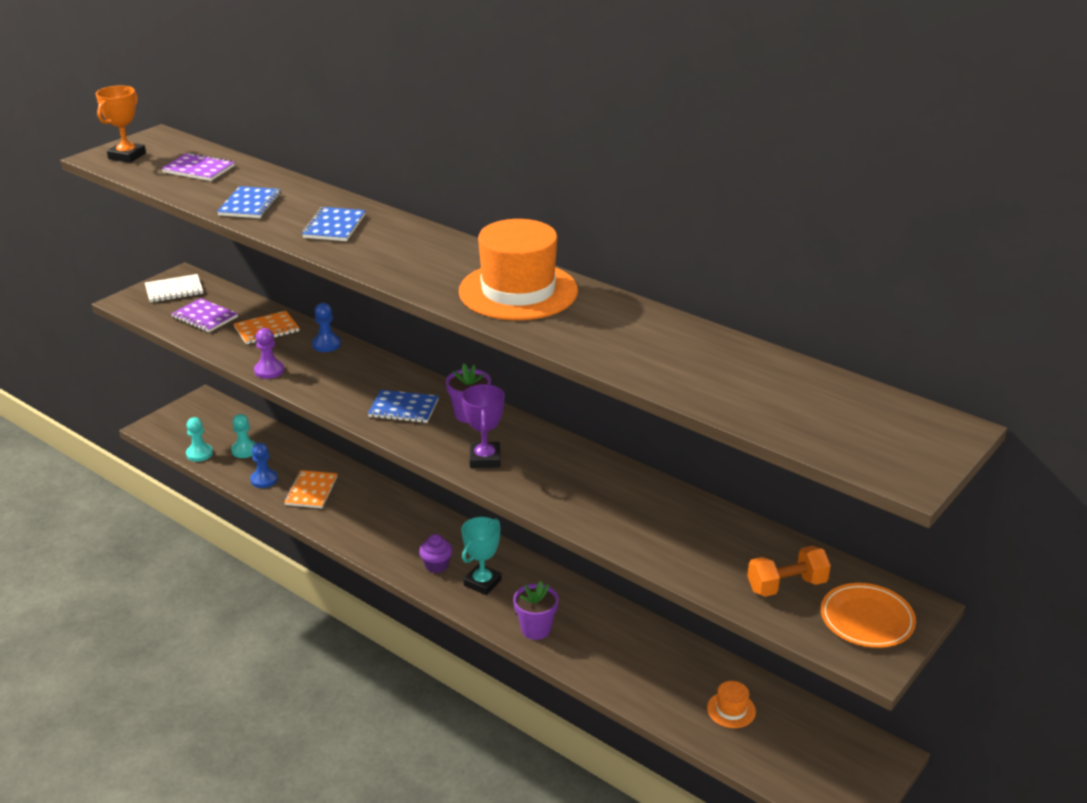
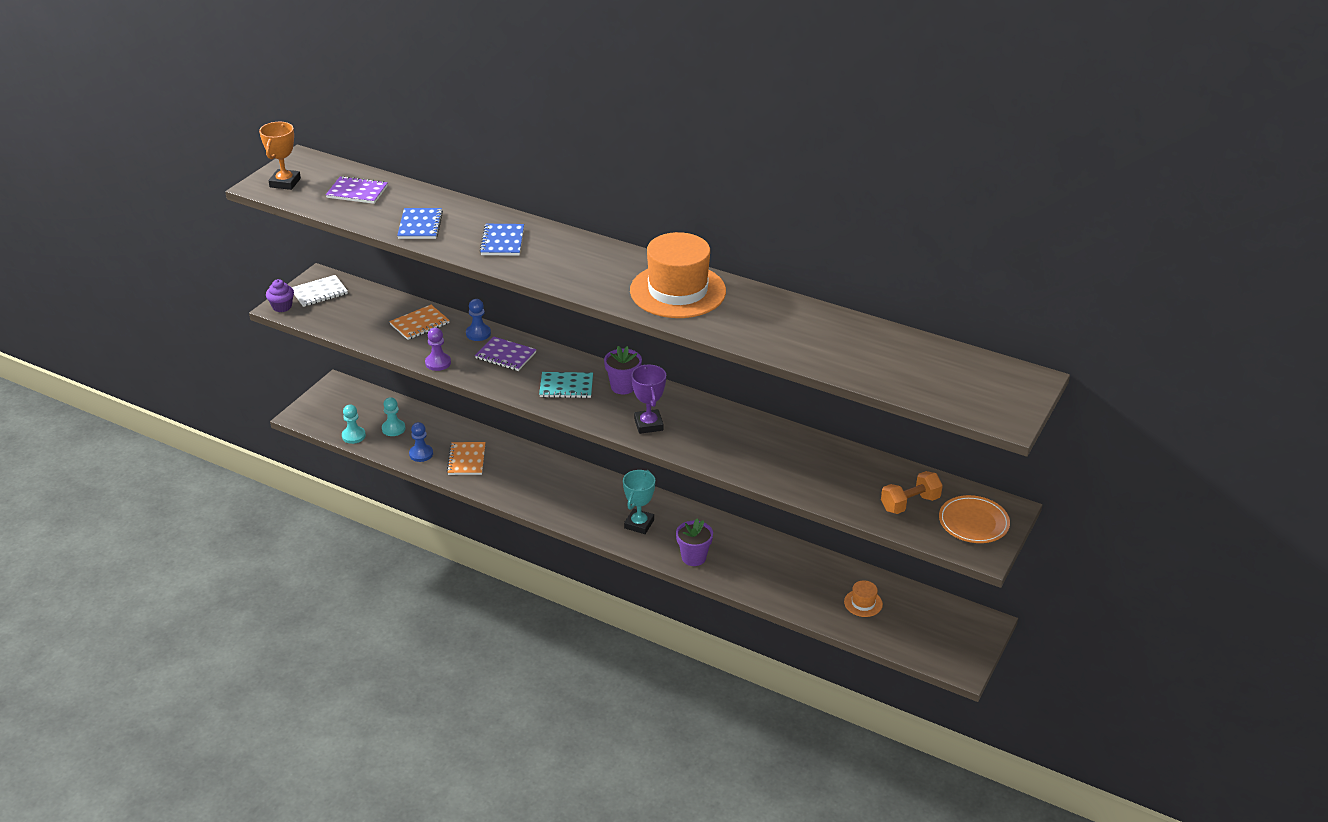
camera: 10 degrees left, 5 degrees up
purple notebook [171,298,238,332] -> purple notebook moved to [475,336,537,371]
blue notebook [368,390,439,423] -> turquoise notebook [539,372,593,398]
purple cupcake [419,534,453,573] -> purple cupcake moved to [266,279,294,312]

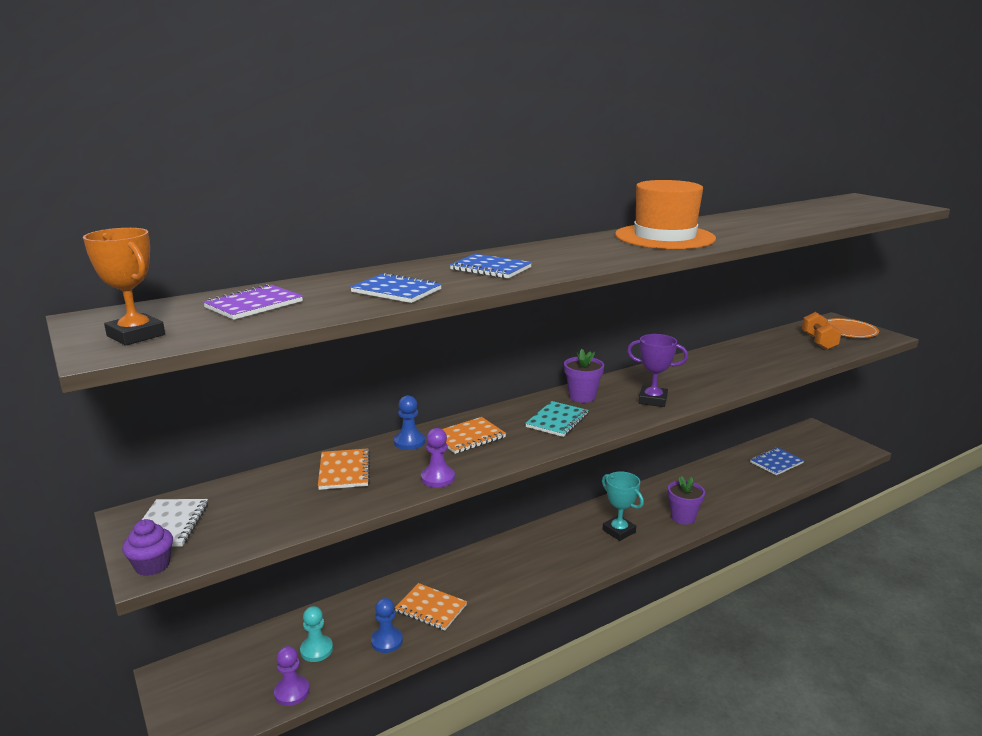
camera: 60 degrees left, 15 degrees down
turquoise pawn [342,405,366,444] -> purple pawn [274,646,310,706]
purple notebook [475,336,537,371] -> orange notebook [442,417,506,454]
orange hat [844,580,883,617] -> blue notebook [750,448,804,475]

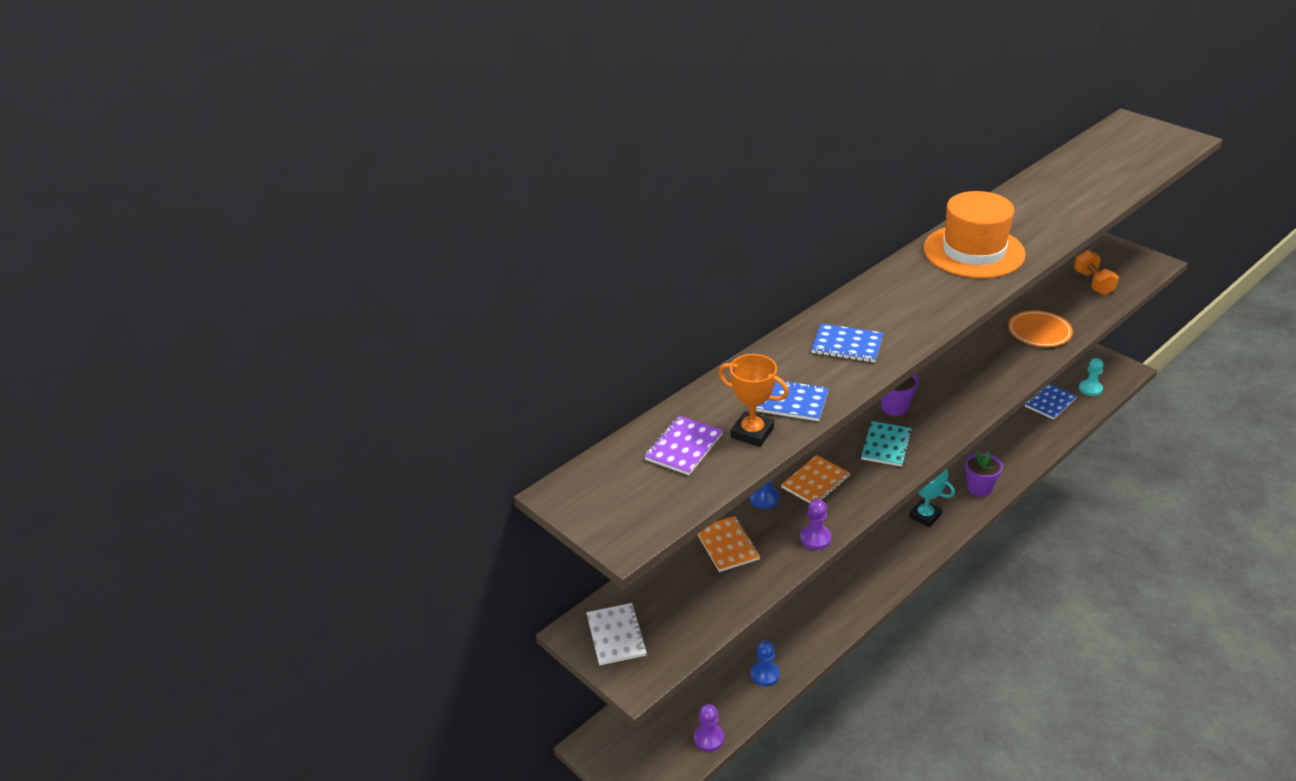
camera: 10 degrees left, 15 degrees up
orange trophy [83,228,165,346] -> orange trophy moved to [718,354,789,447]
purple cupcake [122,519,173,576] -> none
turquoise pawn [300,606,333,662] -> turquoise pawn moved to [1079,358,1104,396]
orange notebook [395,583,467,631] -> none
purple trophy [627,334,688,407] -> none
orange plate [827,318,879,338] -> orange plate moved to [1008,310,1073,347]

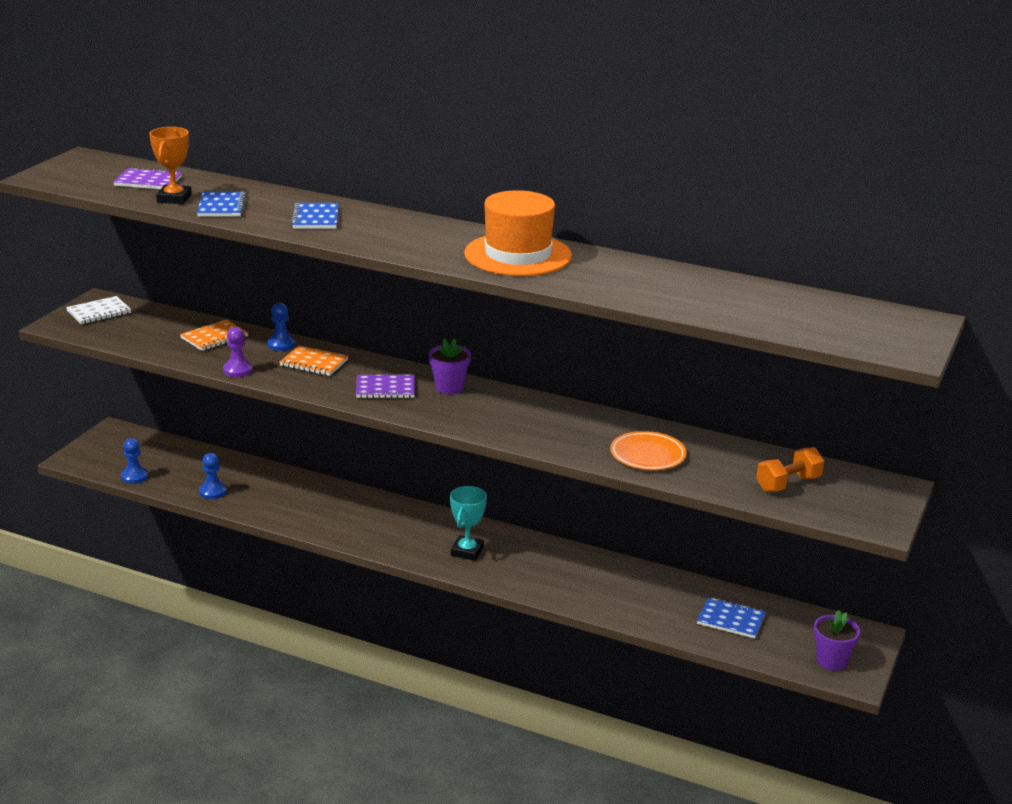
camera: 65 degrees right, 10 degrees down
purple pawn [694,704,724,752] -> blue pawn [121,438,148,484]
turquoise notebook [861,421,912,467] -> purple notebook [356,375,415,398]
purple flower pot [965,451,1003,497] -> purple flower pot moved to [814,610,860,671]
turquoise pawn [1079,358,1104,396] -> none

